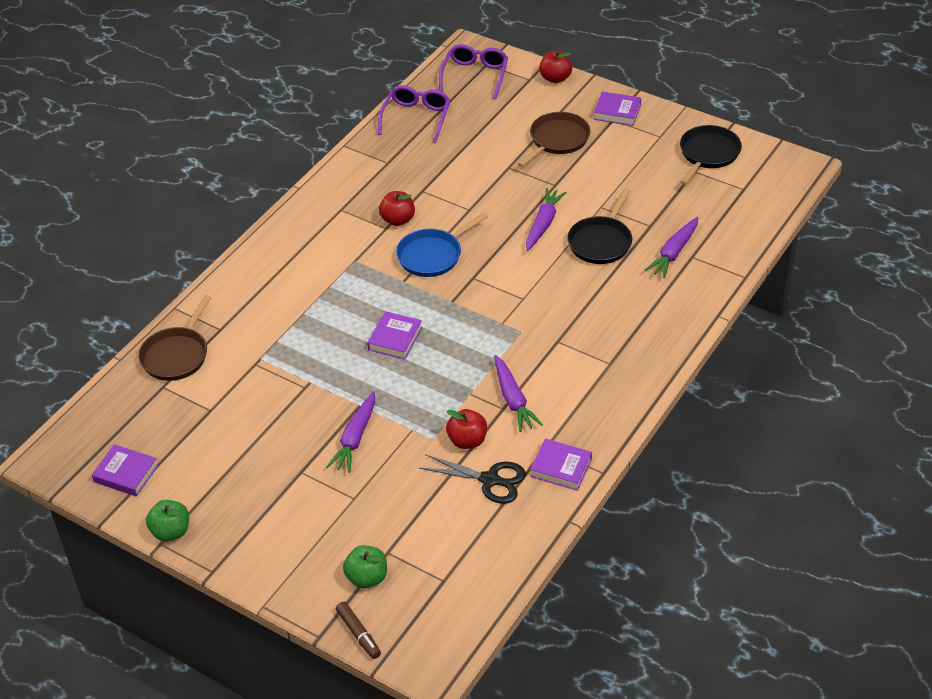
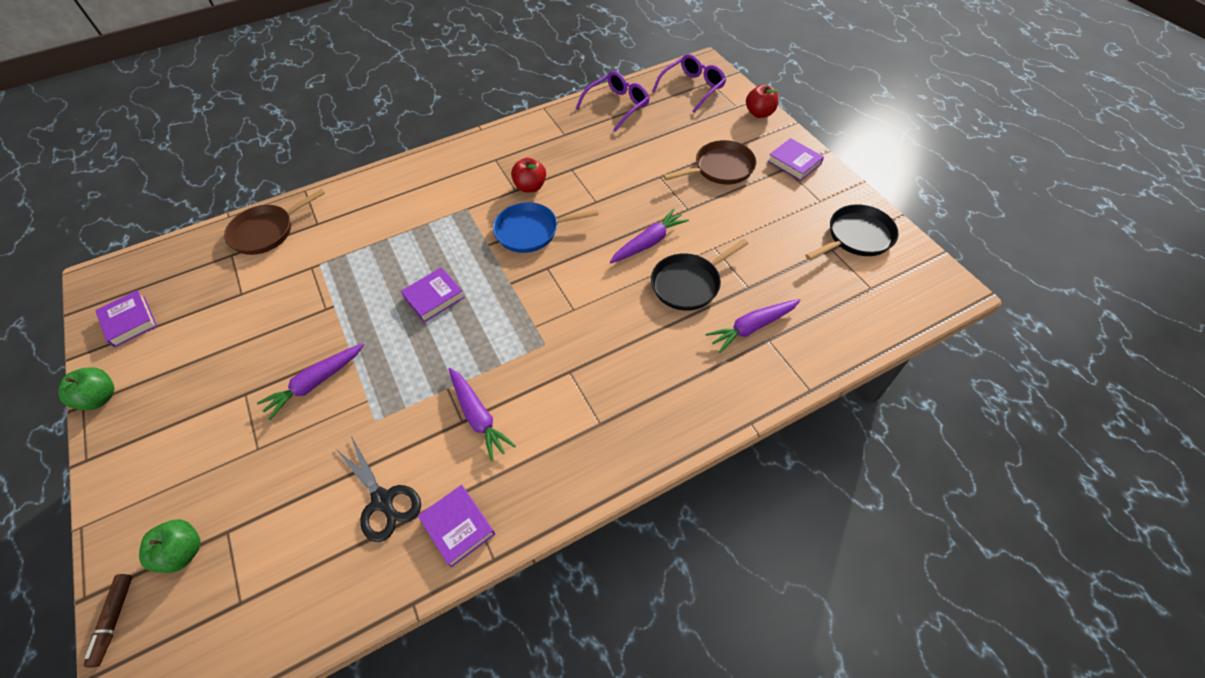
camera: 30 degrees right, 10 degrees up
red apple [446,409,487,449] -> none
purple carrot [494,355,543,432] -> purple carrot turned 45 degrees counterclockwise [449,368,516,462]

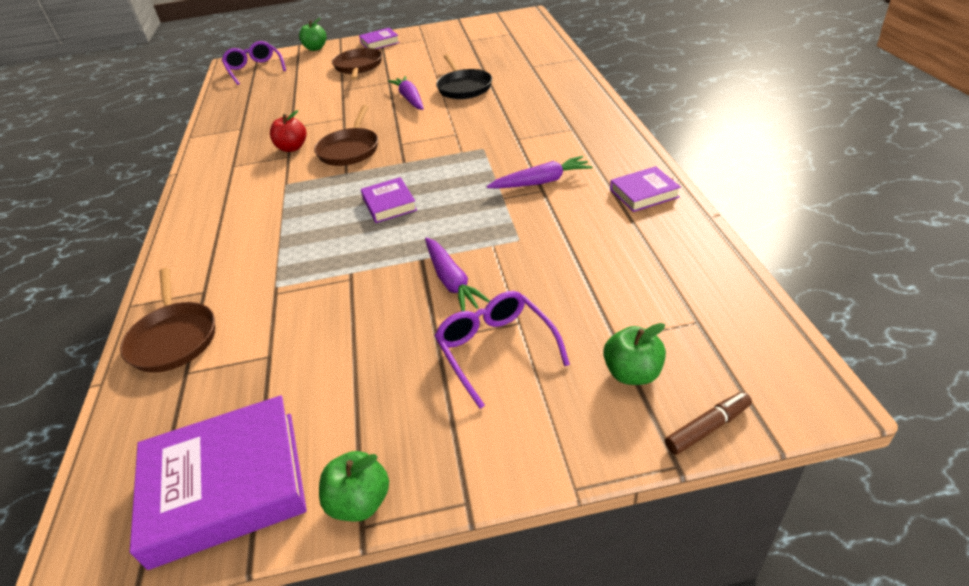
camera: 70 degrees left, 15 degrees down
brown marker [84,574,132,667] -> brown marker turned 45 degrees counterclockwise [665,392,752,455]
purple book [95,290,157,347] -> purple book [130,395,307,570], size x1.88
black scissors [335,436,421,542] -> none
blue pan [493,202,599,253] -> brown pan [314,105,378,166]
purple glasses [576,71,650,132] -> purple glasses moved to [434,291,570,409]
purple carrot [705,299,801,353] -> none
red apple [746,85,779,118] -> green apple [299,18,326,51]
black pan [805,204,899,260] -> none

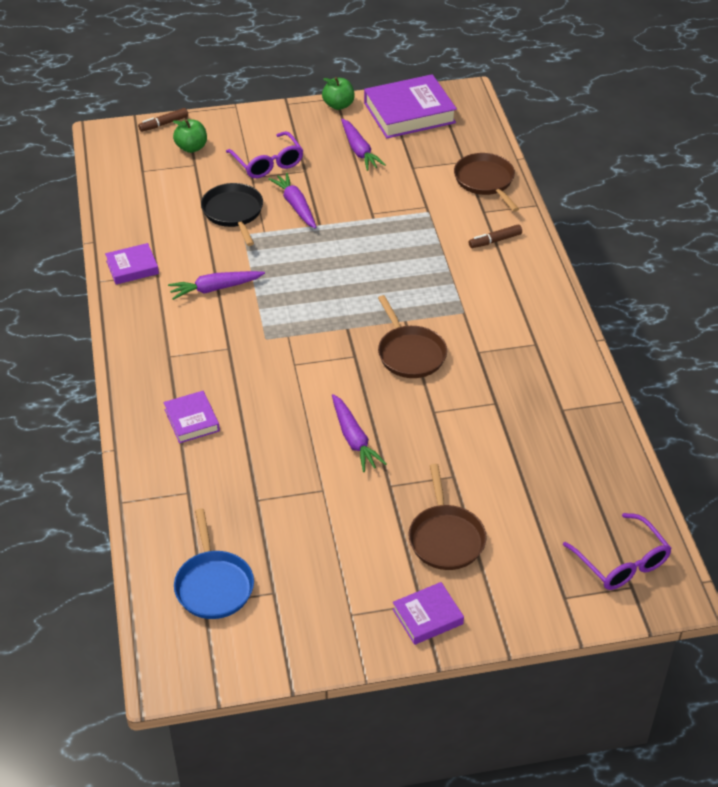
camera: 175 degrees right, 5 degrees up
red apple [270,110,306,152] -> none
green apple [299,18,326,51] -> none
brown pan [314,105,378,166] -> brown pan turned 150 degrees clockwise [378,295,447,378]
purple book [361,177,417,223] -> purple book moved to [163,391,220,443]
black pan [436,54,492,99] -> black pan moved to [201,183,263,246]
none -> blue pan [174,508,254,619]
none -> purple carrot [341,119,386,171]
none -> brown marker [469,225,522,248]

